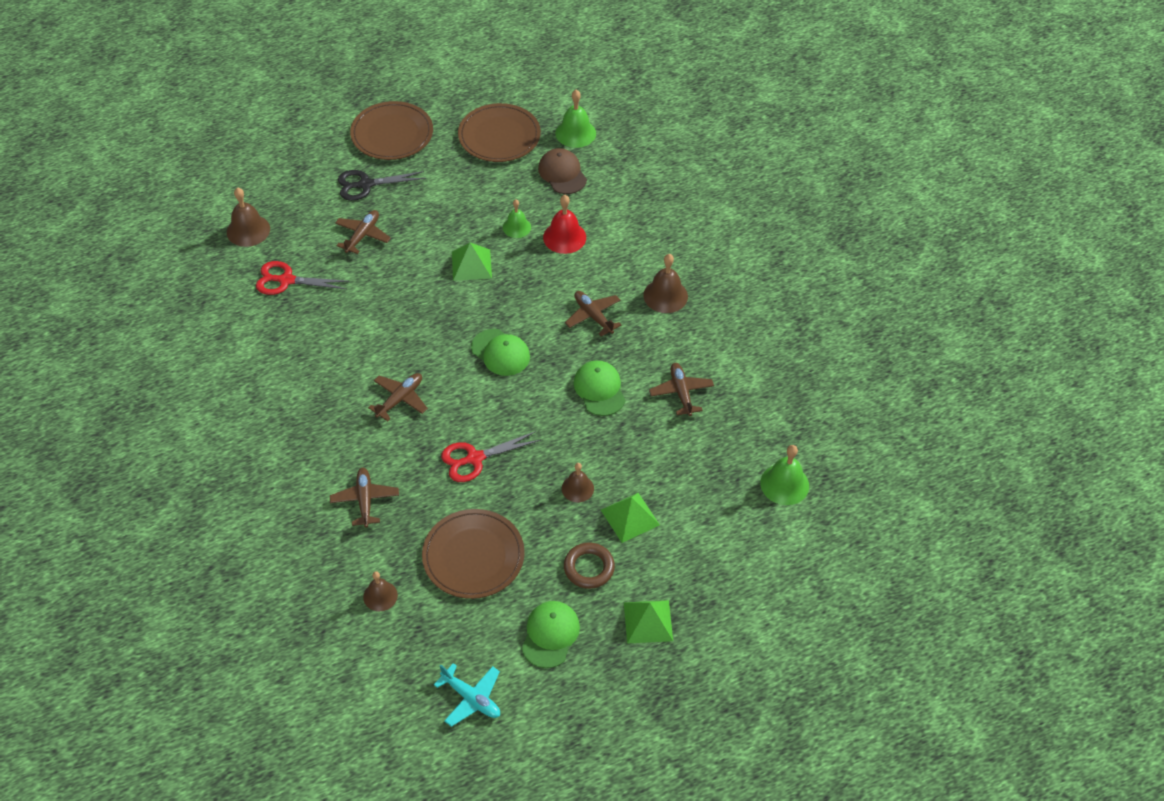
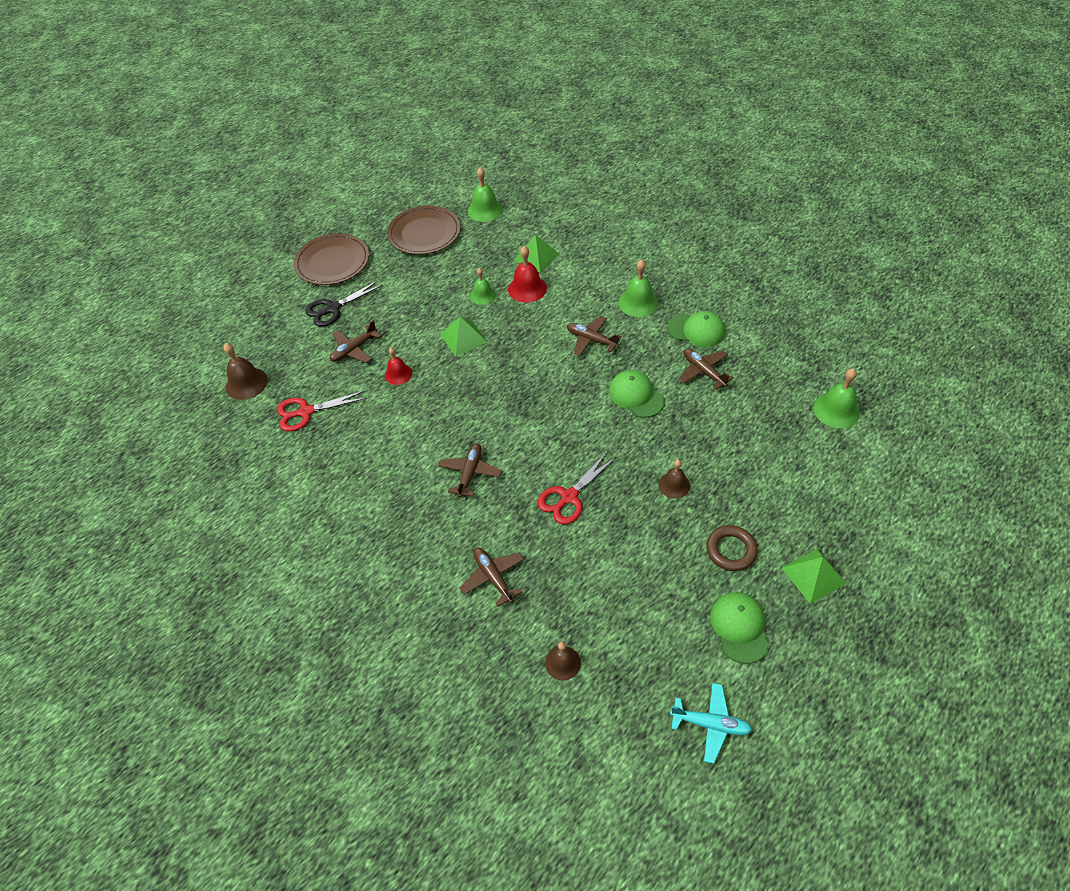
camera: 20 degrees left, 0 degrees up
brown plane [335,210,391,254] -> brown plane turned 135 degrees counterclockwise [330,320,381,363]
brown plate [422,509,525,599] -> none
green cap [471,329,530,376] -> green cap moved to [668,311,725,347]
brown cap [538,148,587,194] -> none
green pyramid [601,493,660,543] -> green pyramid moved to [514,234,560,273]
brown bell [643,254,688,313] -> green bell [618,259,658,317]
none -> red bell [385,348,412,385]

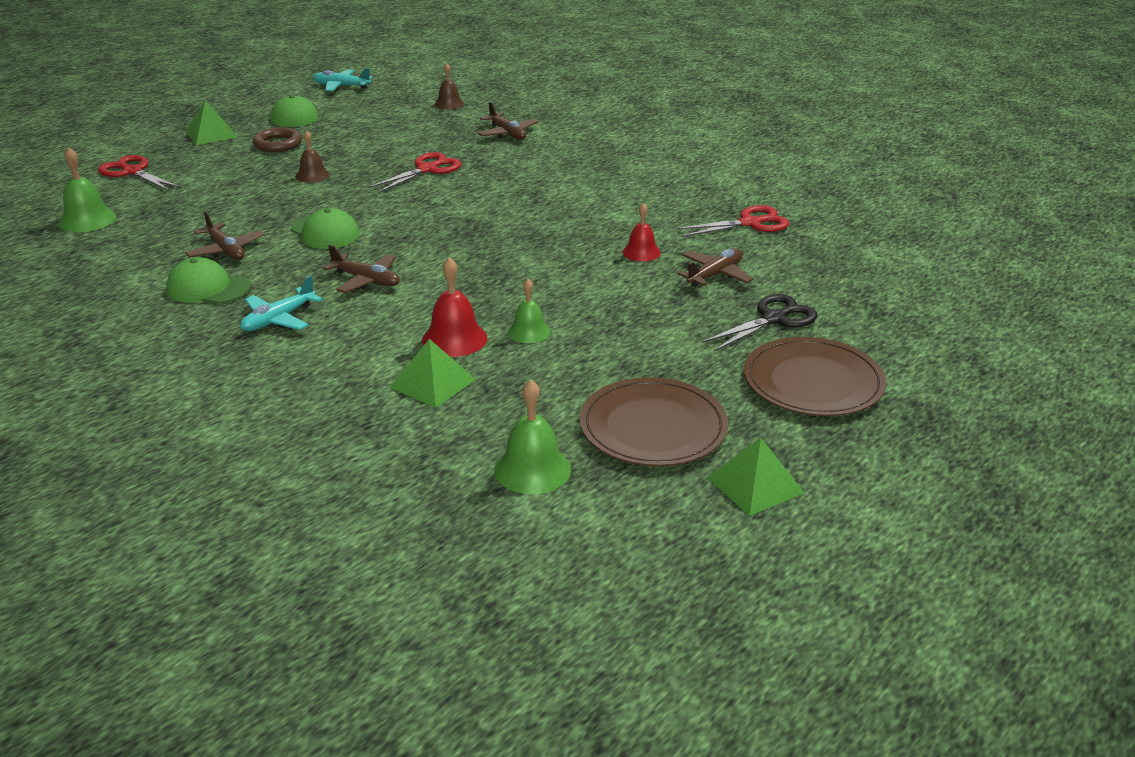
camera: 175 degrees right, 20 degrees down
brown bell [224,343,268,400] -> none
brown plane [438,443,502,498] -> none
green pyramid [440,316,488,356] -> green pyramid moved to [707,438,804,516]
green bell [618,259,658,317] -> turquoise plane [241,275,322,331]
none -> red scissors [98,155,181,191]

